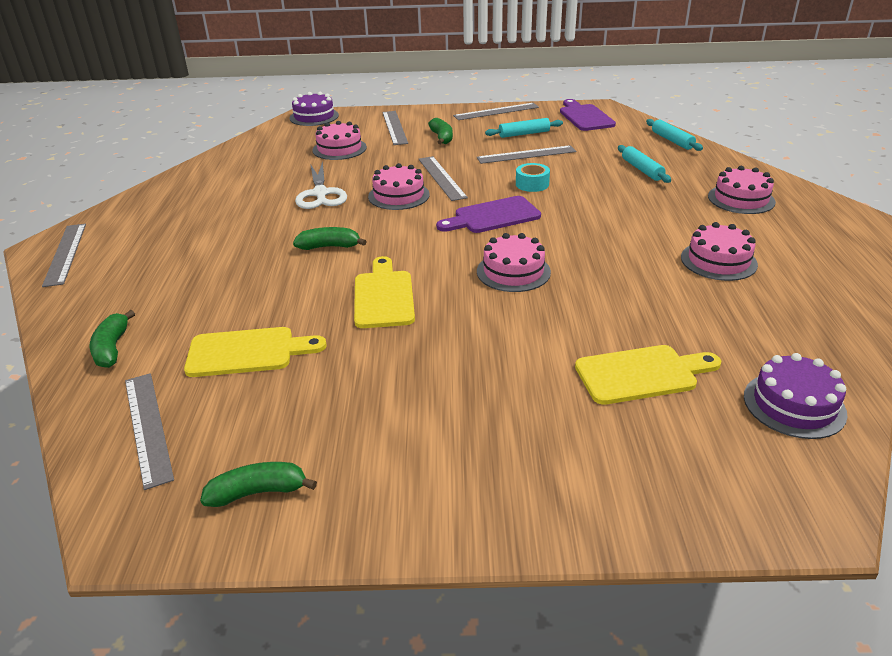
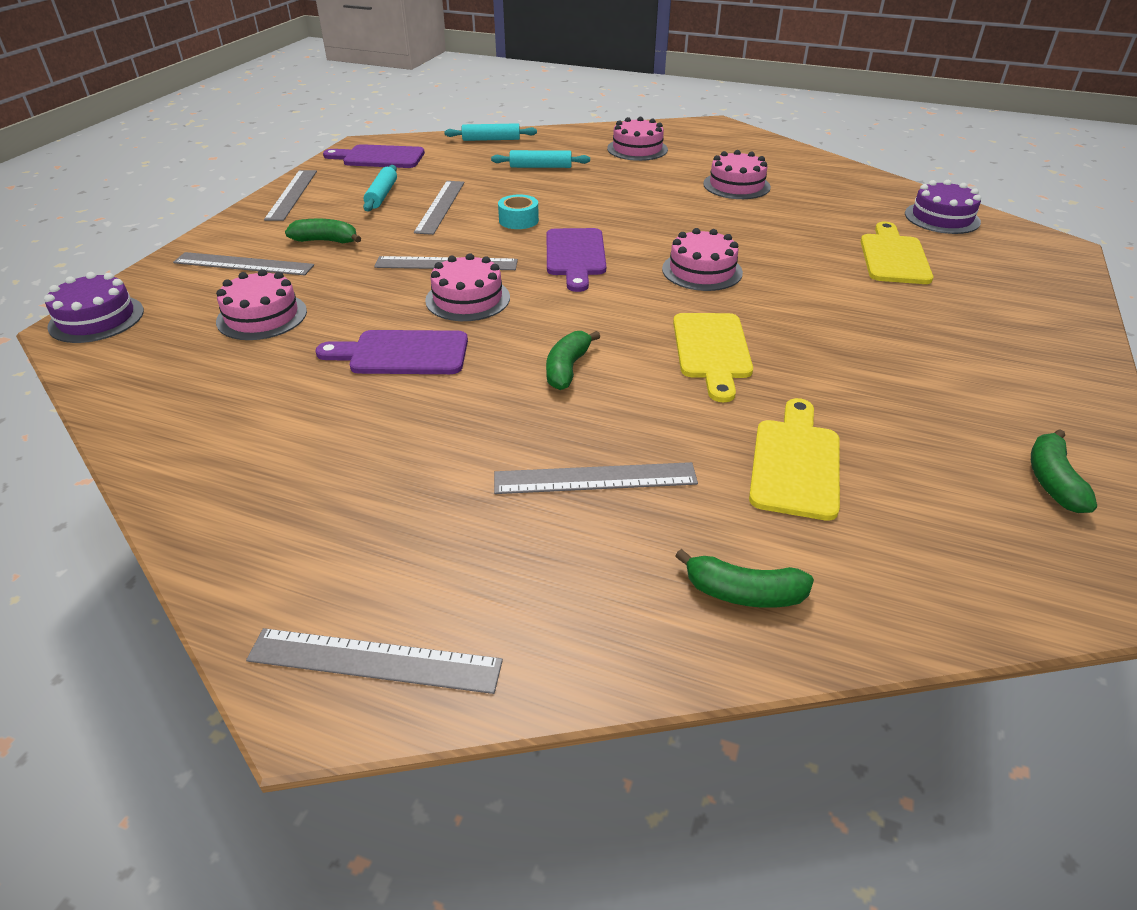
camera: 70 degrees left, 5 degrees up
grey ruler [125,373,174,490] -> grey ruler moved to [494,462,698,494]
white scissors [295,161,347,209] -> purple cutting board [315,330,468,374]
yellow cutting board [354,256,415,328] -> yellow cutting board turned 105 degrees counterclockwise [673,313,753,402]

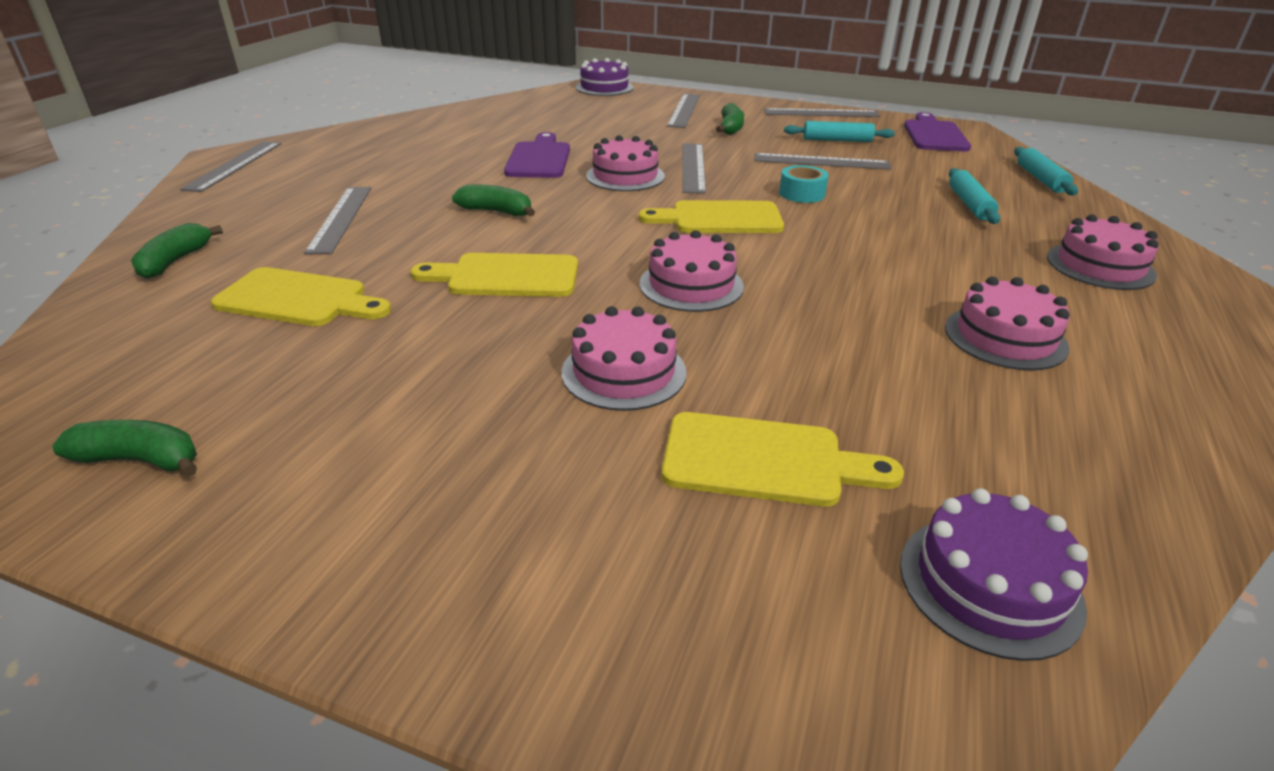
camera: 90 degrees right, 5 degrees down
pink cake [216,269,307,340] -> pink cake moved to [562,306,686,411]
purple cutting board [547,228,606,292] -> yellow cutting board [638,200,784,233]

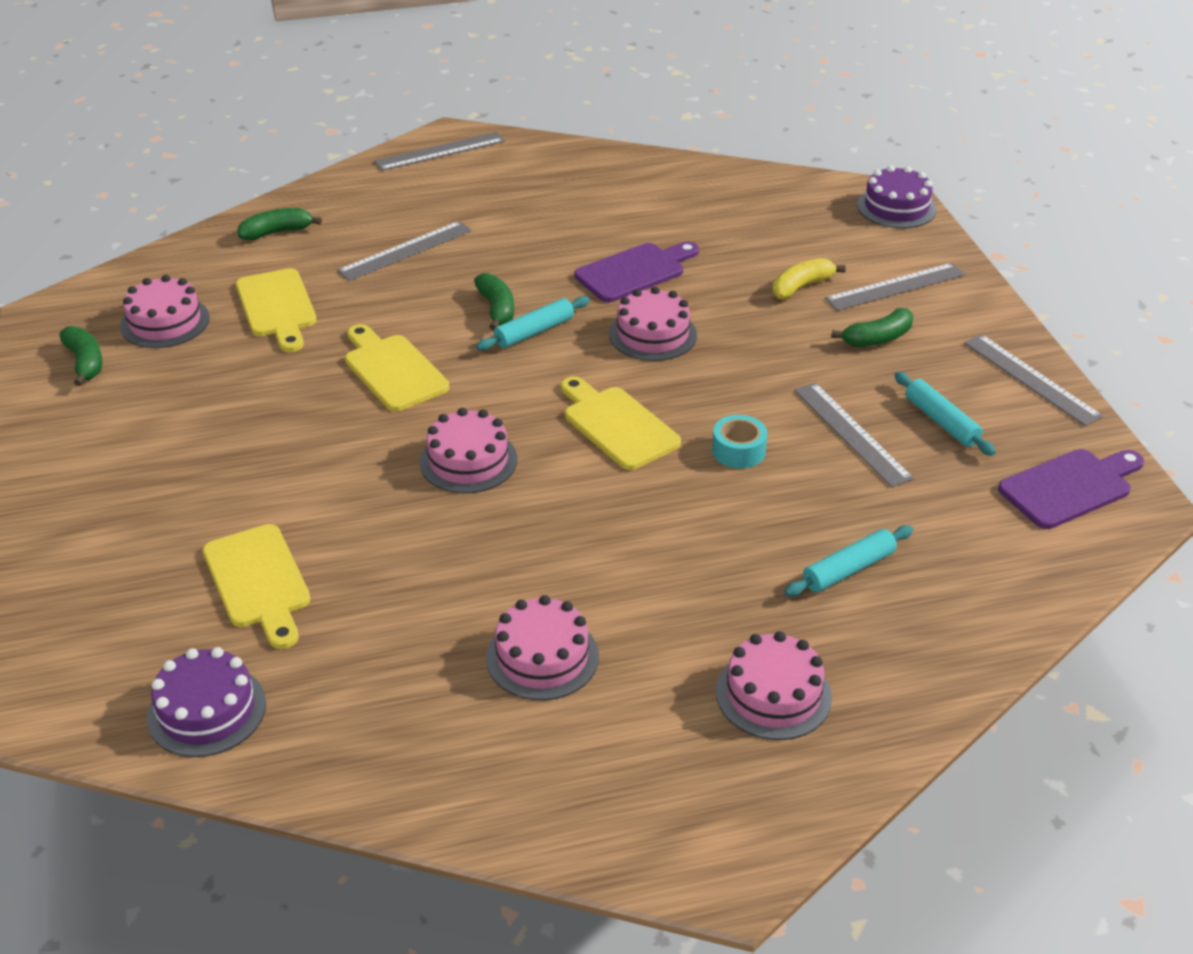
camera: 55 degrees right, 5 degrees up
pink cake [562,306,686,411] -> pink cake moved to [120,275,210,348]
grey ruler [683,144,706,194] -> none
turquoise rolling pin [1014,147,1078,196] -> turquoise rolling pin moved to [476,296,590,351]
none -> yellow banana [773,258,846,299]

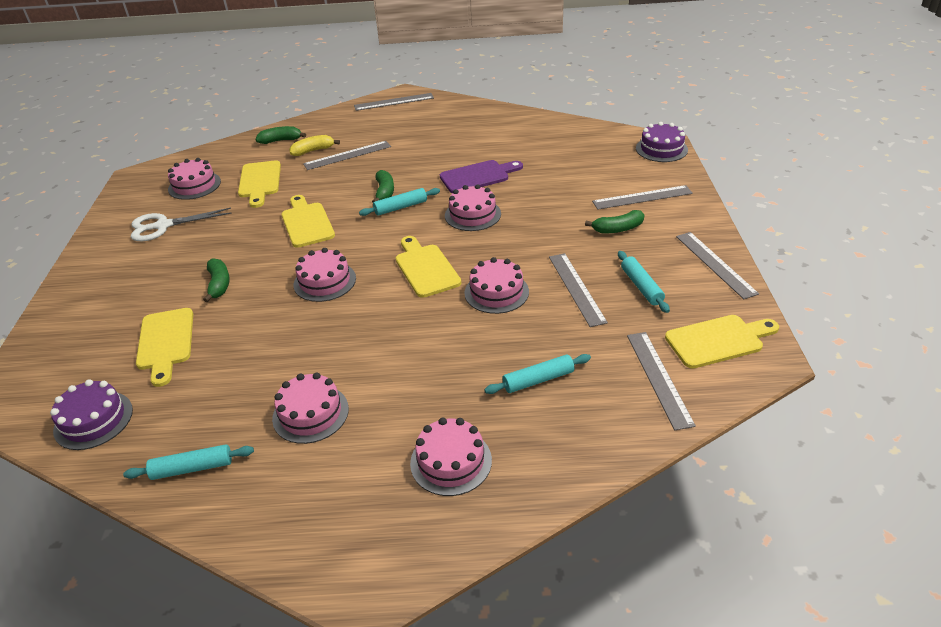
camera: 15 degrees right, 0 degrees up
green banana [59,326,102,386] -> green banana moved to [203,258,230,302]
turquoise tape [712,415,768,468] -> pink cake [464,257,529,314]
yellow banana [773,258,846,299] -> yellow banana moved to [289,135,340,156]
purple cutting board [998,449,1144,529] -> yellow cutting board [665,315,779,369]
none -> turquoise rolling pin [123,444,254,480]
none -> white scissors [131,207,232,241]
none -> grey ruler [627,332,696,430]

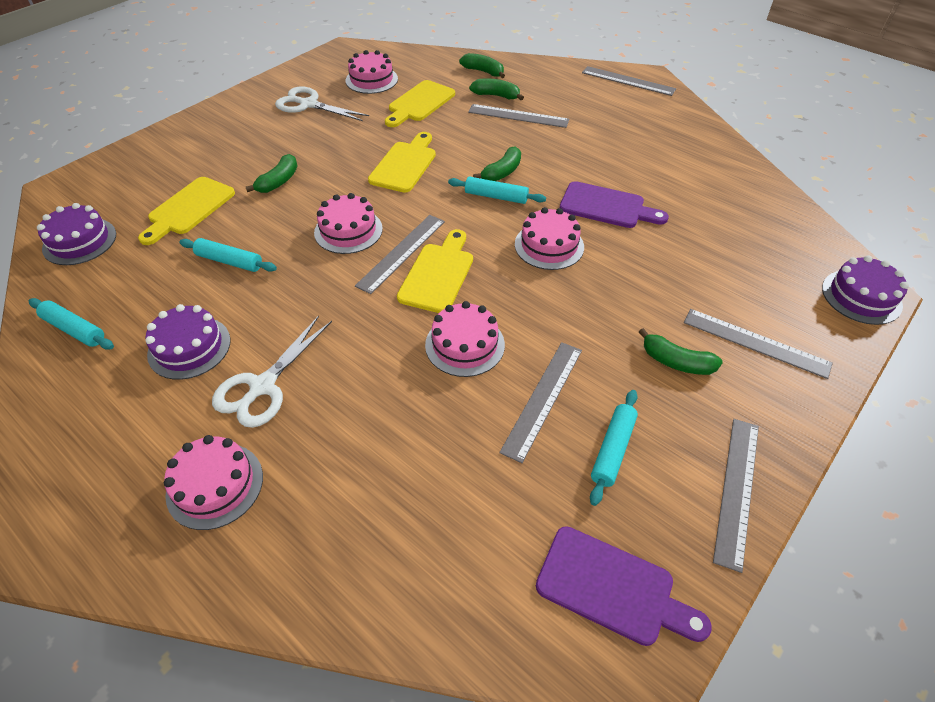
camera: 40 degrees right, 10 degrees up
pink cake [272,372,349,444] -> purple cake [146,304,231,380]
yellow banana [289,135,340,156] -> green banana [469,78,524,100]
turquoise rolling pin [484,354,591,394] -> turquoise rolling pin moved to [179,238,277,272]
grey ruler [627,332,696,430] -> grey ruler moved to [355,215,445,294]
yellow cutting board [665,315,779,369] -> purple cutting board [536,526,712,646]
none -> white scissors [212,316,332,428]

